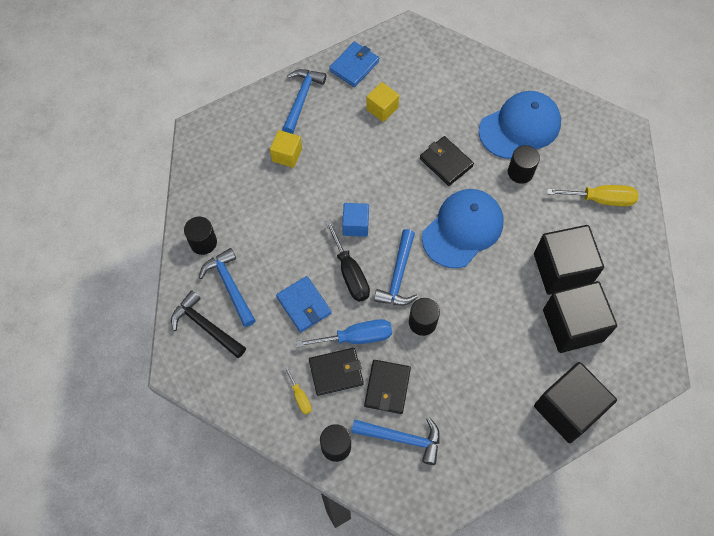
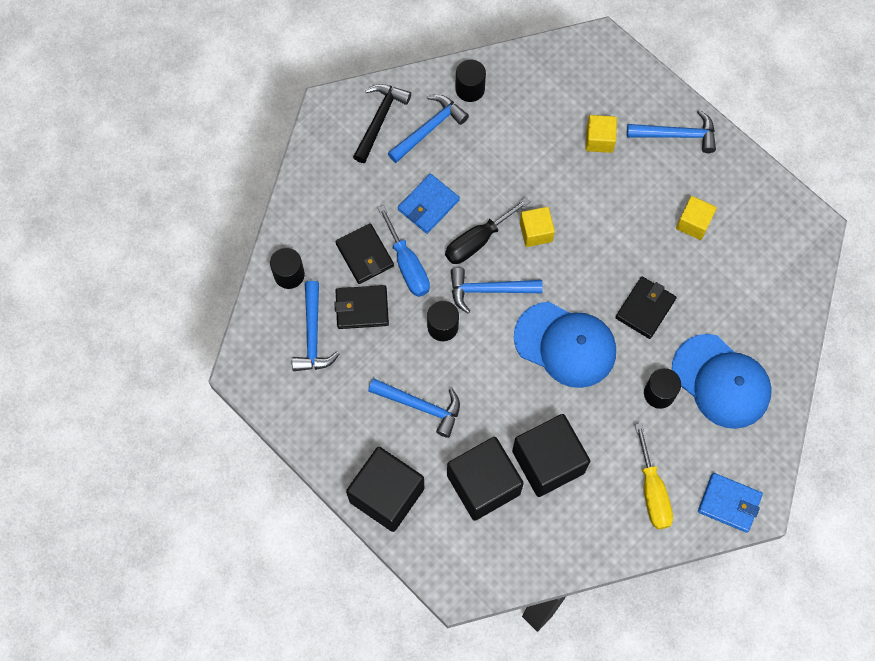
camera: 75 degrees right, 5 degrees up
yellow screwdriver [284,365,312,415] -> none
blue wallet [329,42,379,87] -> blue wallet moved to [698,473,763,533]
blue cube [342,203,369,237] -> yellow cube [520,207,555,247]
none -> blue hammer [368,378,460,438]

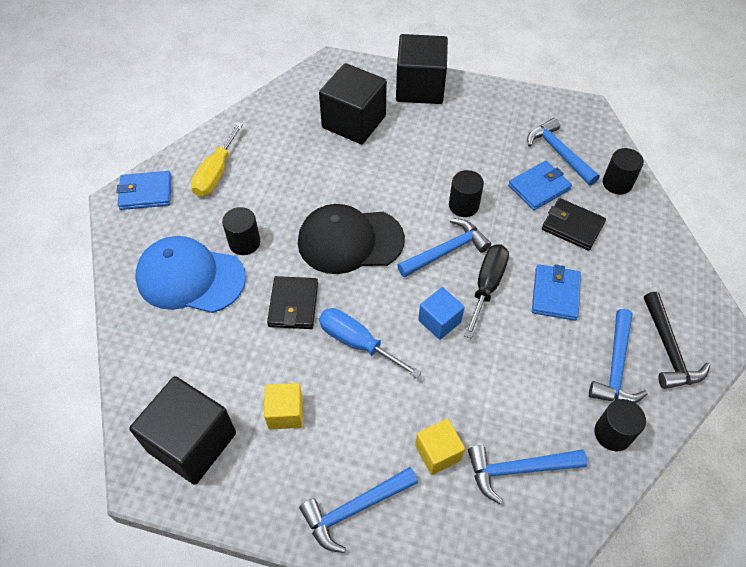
camera: 150 degrees right, 15 degrees down
black wallet [335,285,389,329] -> blue wallet [508,161,572,210]
blue hammer [368,378,460,438] -> blue hammer moved to [468,445,587,504]
blue screwdriver [378,205,430,297] -> blue screwdriver moved to [319,308,422,378]
black cube [512,414,590,497] -> black cube moved to [129,376,236,485]
blue cap [514,302,616,388] -> black cap [298,204,405,274]
yellow cube [520,207,555,247] -> blue cube [418,287,465,340]
yellow screwdriver [635,423,673,530] -> yellow screwdriver turned 120 degrees counterclockwise [191,122,243,197]

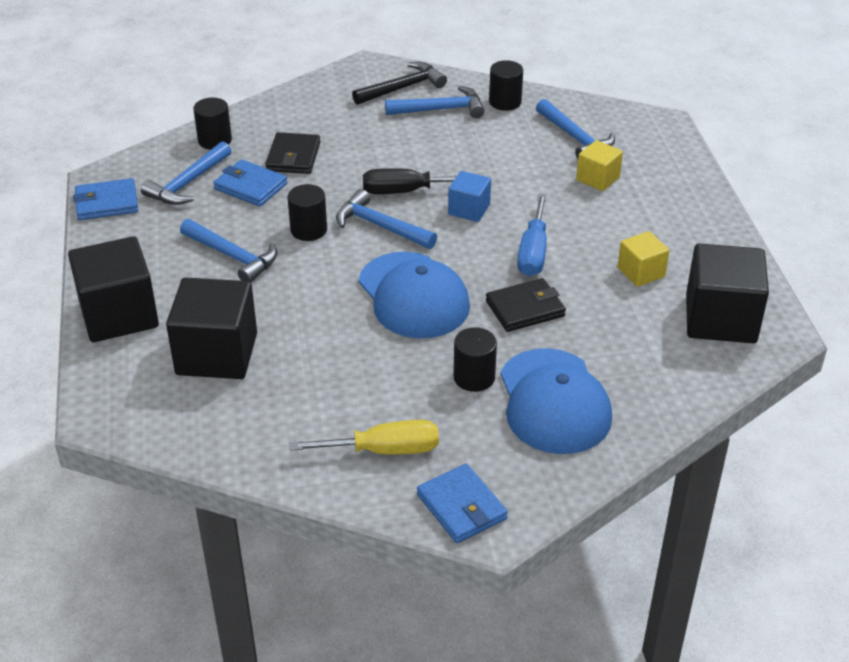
camera: 115 degrees left, 15 degrees down
black cap [298,204,405,274] -> blue cap [359,252,470,339]
blue hammer [299,467,418,553] -> blue hammer moved to [180,219,277,282]
blue wallet [532,264,581,321] -> blue wallet moved to [73,178,138,220]

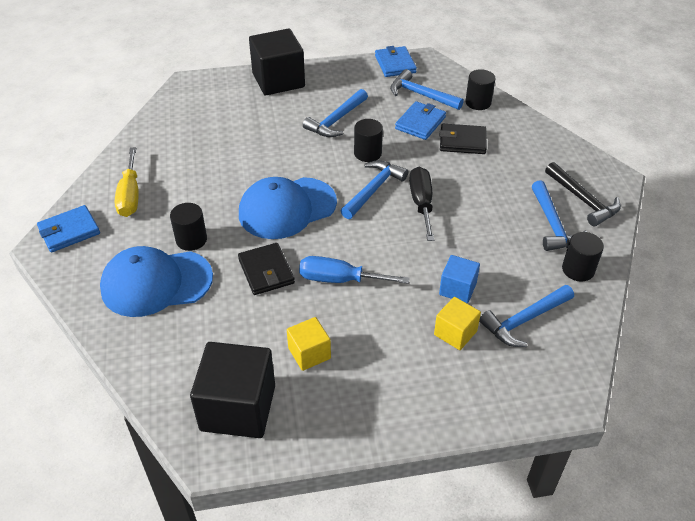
camera: 90 degrees right, 5 degrees up
black cube [166,277,257,379] -> none
blue cube [448,171,491,222] -> blue cube moved to [439,255,480,303]

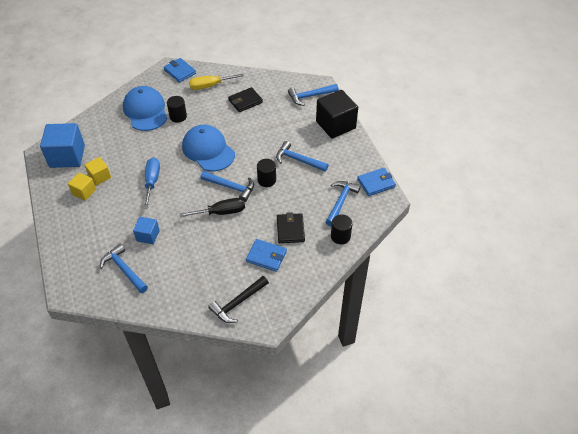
camera: 80 degrees right, 5 degrees up
black cube [190,342,275,438] -> blue cube [40,123,85,168]
black wallet [238,243,295,295] -> black wallet moved to [228,87,263,112]
blue wallet [395,101,446,140] -> blue wallet moved to [246,239,287,272]
yellow cube [434,297,481,350] -> yellow cube moved to [68,172,96,201]
blue hammer [532,180,587,251] -> blue hammer moved to [288,84,338,106]
black cylinder [562,232,604,281] -> none

